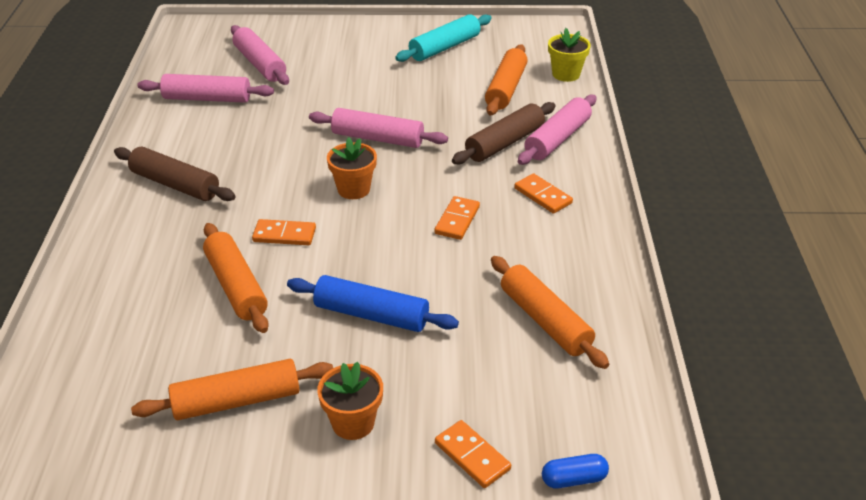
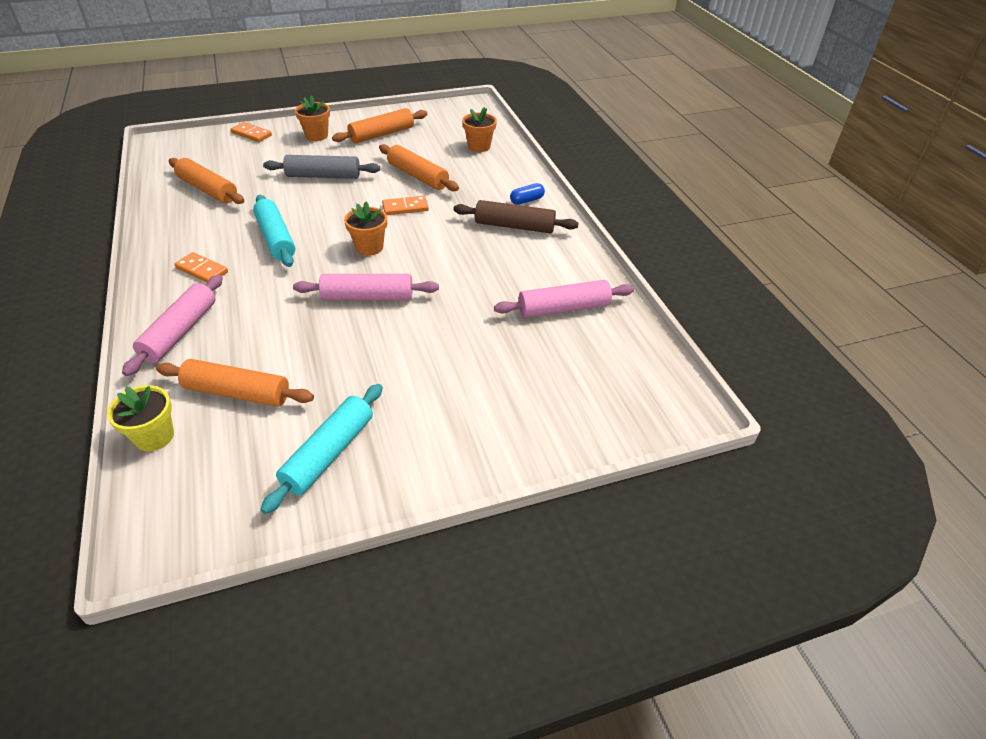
camera: 160 degrees right, 5 degrees up
pink rolling pin [231,25,289,85] -> none
blue rolling pin [287,275,459,332] -> grey rolling pin [263,155,380,179]
orange domino [434,196,480,240] -> turquoise rolling pin [253,195,295,267]
brown rolling pin [452,102,556,164] -> none
orange rolling pin [485,44,528,115] -> orange rolling pin turned 75 degrees counterclockwise [156,359,314,407]
blue capsule [542,454,609,488] -> blue capsule moved to [510,183,545,205]
none -> orange flower pot [462,107,497,152]

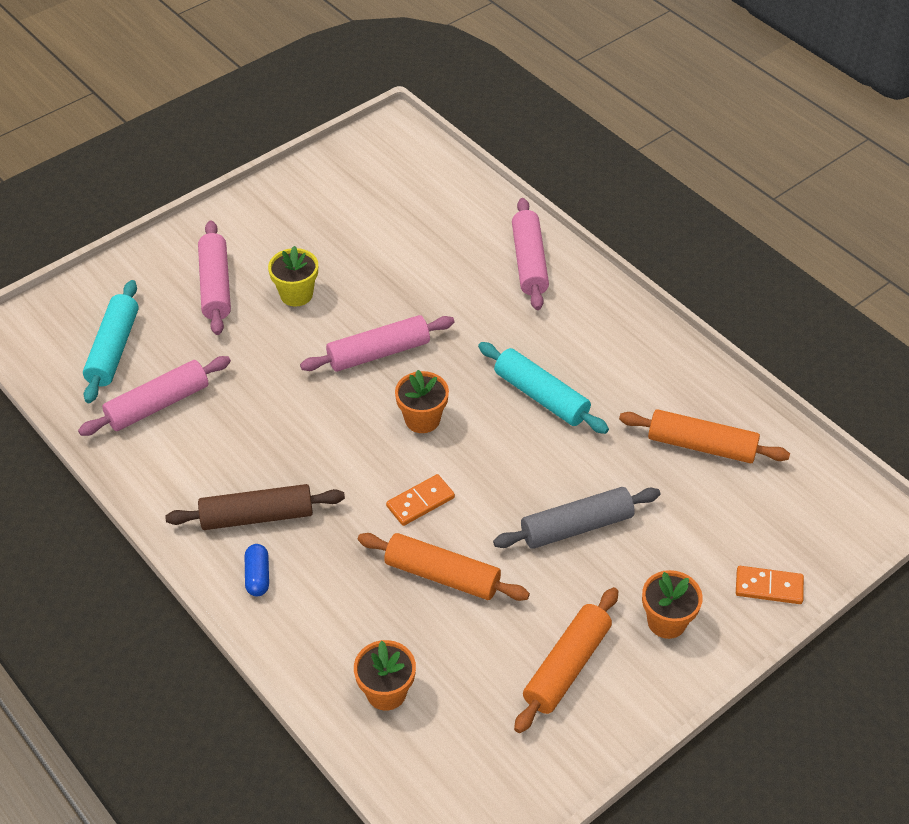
camera: 160 degrees right, 5 degrees up
yellow flower pot [107,385,174,451] -> yellow flower pot moved to [268,246,318,307]
orange rolling pin [156,359,314,407] -> none
orange domino [174,252,228,283] -> none
turquoise rolling pin [260,384,383,514] -> turquoise rolling pin moved to [83,280,139,403]
blue capsule [510,183,545,205] -> blue capsule turned 45 degrees counterclockwise [245,544,269,596]
none -> pink rolling pin [198,220,231,335]

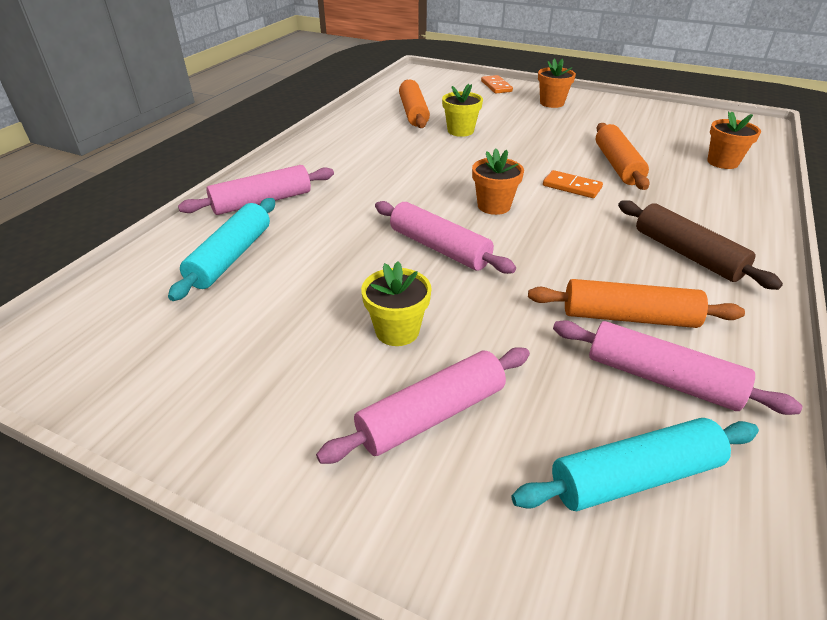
camera: 115 degrees left, 10 degrees down
blue capsule [245,544,269,596] -> none
turquoise rolling pin [478,342,609,434] -> turquoise rolling pin moved to [168,198,275,301]
grey rolling pin [493,487,660,549] -> none
orange rolling pin [514,587,618,733] -> orange rolling pin moved to [528,279,745,328]
none -> yellow flower pot [442,84,483,137]

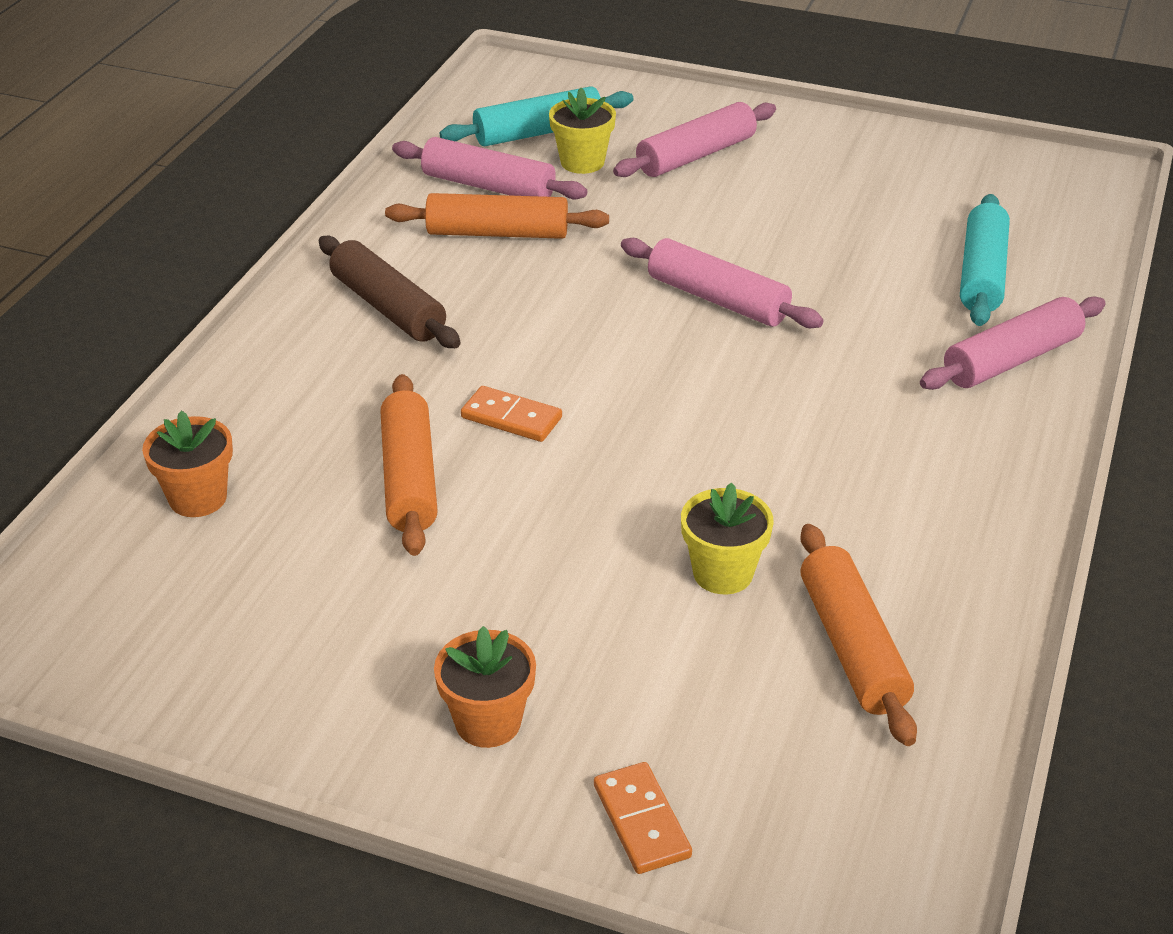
camera: 175 degrees right, 0 degrees up
yellow flower pot [361,261,432,346] -> yellow flower pot moved to [549,88,616,174]
orange flower pot [472,149,524,215] -> none

